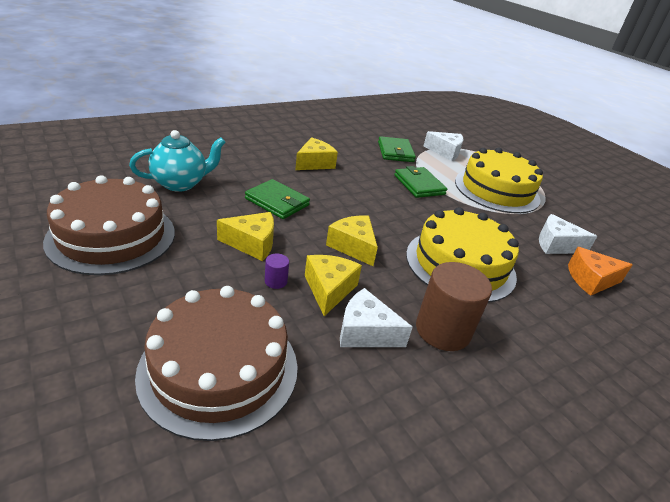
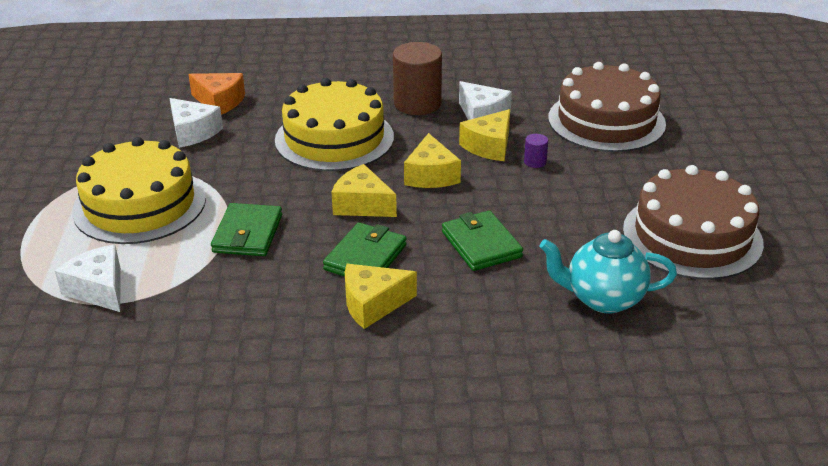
camera: 145 degrees left, 0 degrees up
yellow cheese [217,212,274,261] -> yellow cheese moved to [331,164,397,217]
green wallet [378,136,416,162] -> green wallet moved to [323,222,407,276]

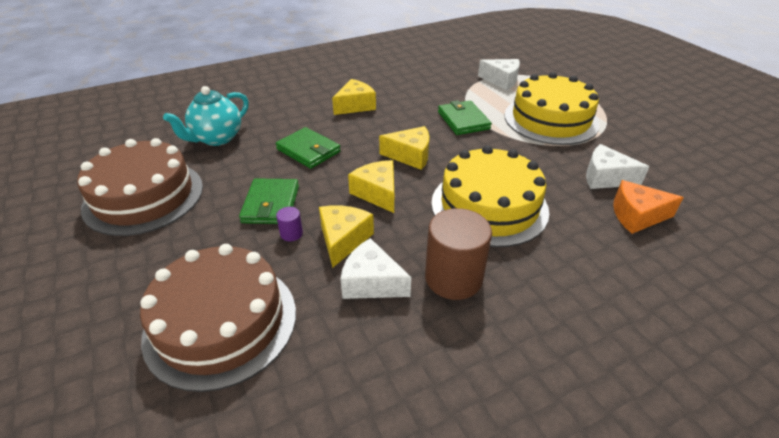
camera: 155 degrees right, 5 degrees up
green wallet [323,222,407,276] -> green wallet moved to [239,178,299,224]
turquoise teapot [540,230,677,314] -> turquoise teapot turned 150 degrees clockwise [163,86,249,146]

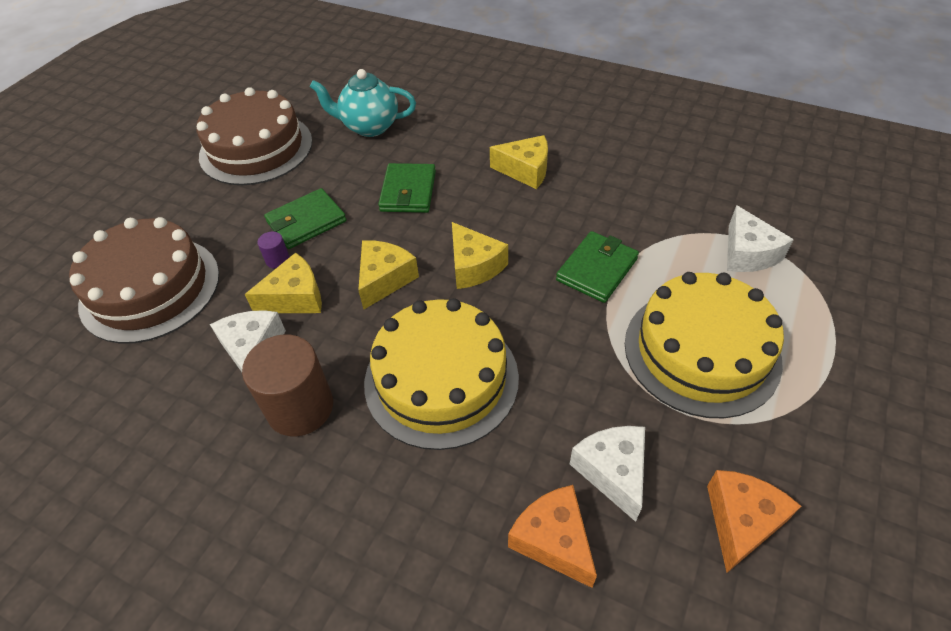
camera: 55 degrees right, 10 degrees up
none -> orange cheese [707,470,801,573]

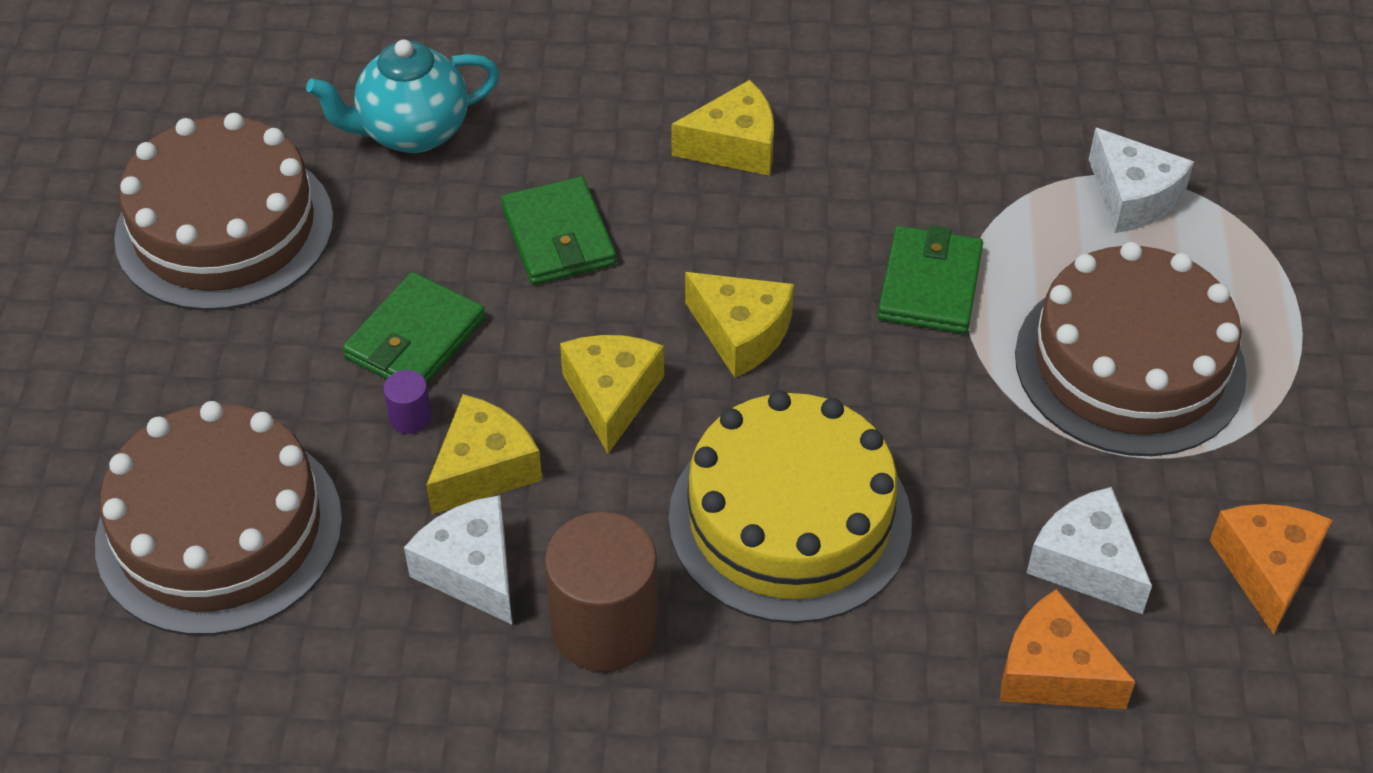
camera: 25 degrees left, 0 degrees up
yellow cake [625,272,784,418] -> brown cake [1015,242,1247,456]

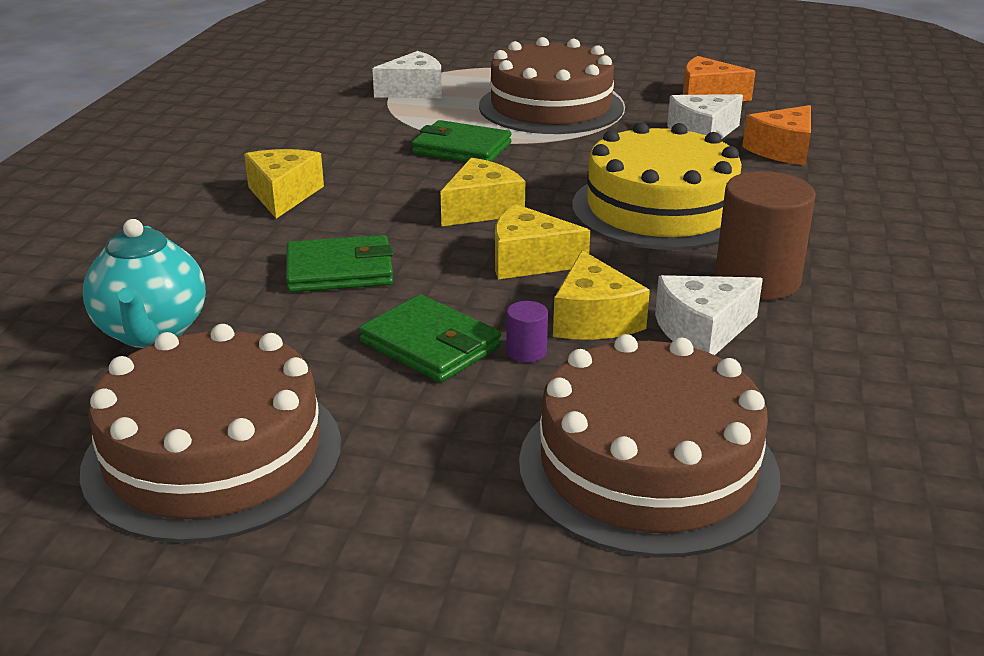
camera: 80 degrees left, 20 degrees down
yellow cheese [426,394,542,515] -> yellow cheese turned 150 degrees counterclockwise [553,250,650,340]

